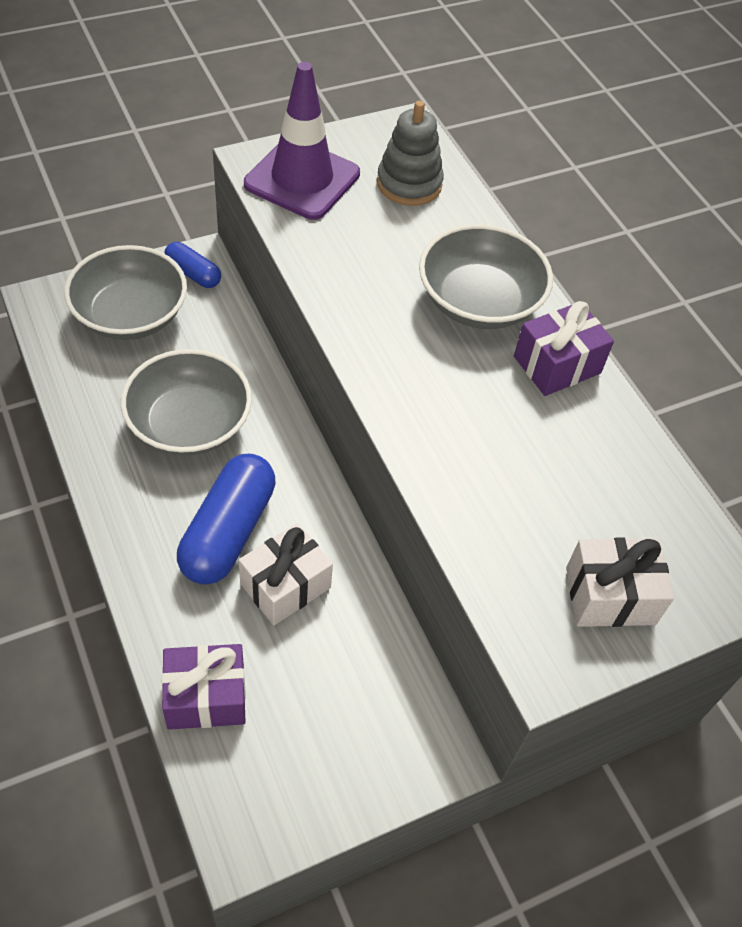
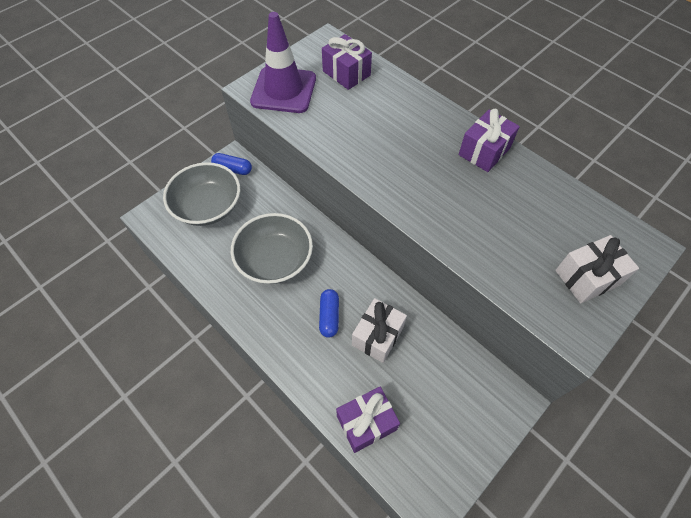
camera: 15 degrees left, 5 degrees up
blue capsule [177,454,276,585] -> blue capsule [319,289,339,338], size x0.54
grey stacking toy [377,101,444,206] -> purple gift [322,34,372,90]
grey bowl [419,224,553,329] -> none

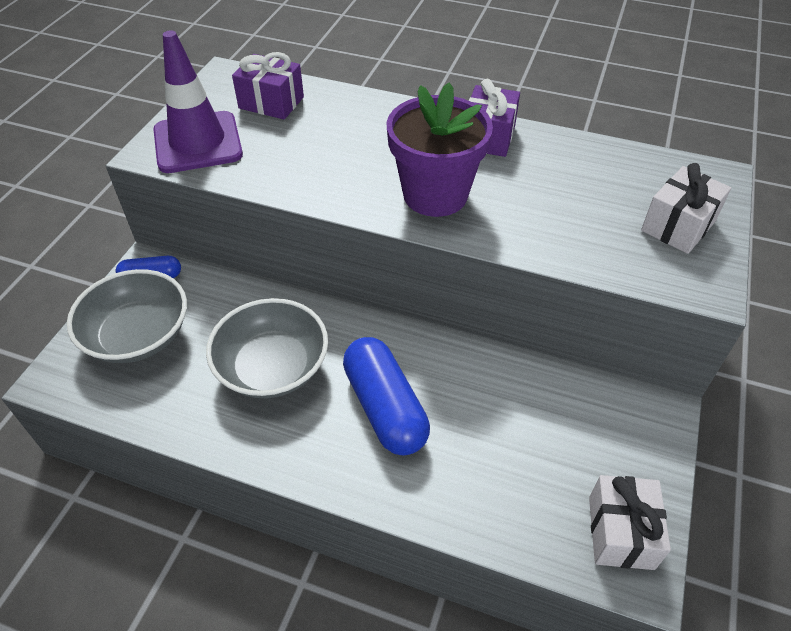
camera: 25 degrees left, 10 degrees down
blue capsule [319,289,339,338] -> blue capsule [343,337,430,456], size x1.85
purple gift [336,387,400,453] -> none
white gift [352,298,407,363] -> white gift moved to [589,475,671,570]
none -> purple flower pot [386,82,493,217]

